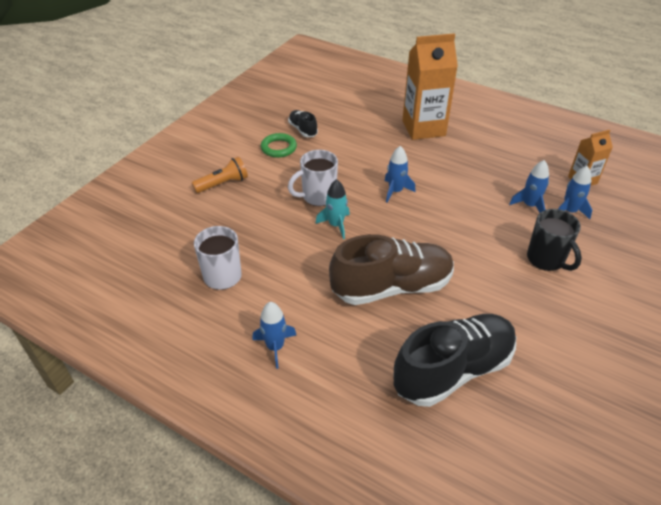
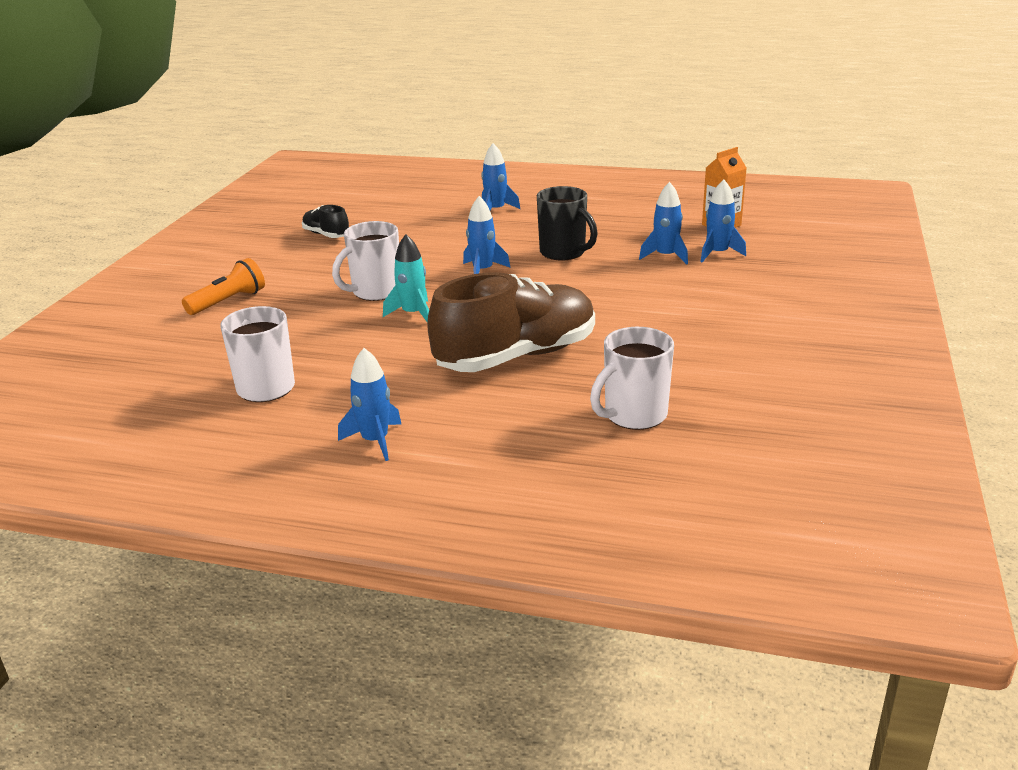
camera: 15 degrees left, 15 degrees down
green ring [261,133,297,158] -> none
black shoe [393,314,516,407] -> white mug [590,327,674,430]
orange carton [403,33,458,140] -> blue rocket [481,143,520,211]
black mug [527,209,582,271] -> black mug moved to [537,186,598,260]

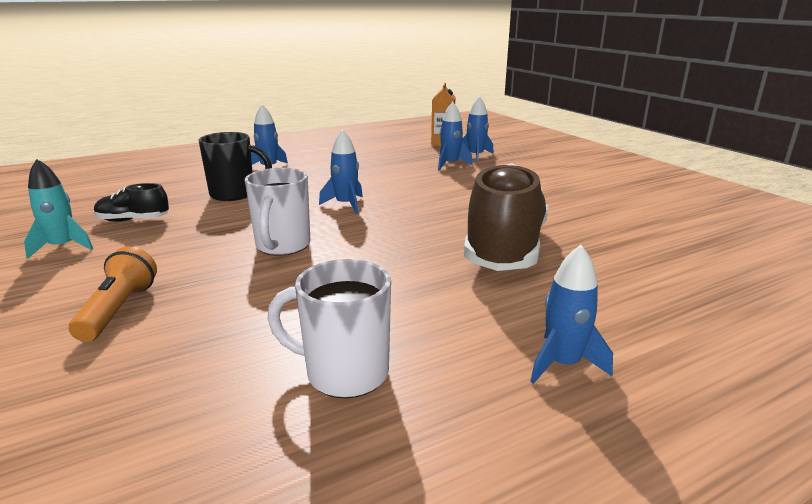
camera: 45 degrees left, 5 degrees down
turquoise rocket [383,234,429,322] -> turquoise rocket moved to [24,159,93,259]
black mug [537,186,598,260] -> black mug moved to [199,132,272,201]
white mug [590,327,674,430] -> none

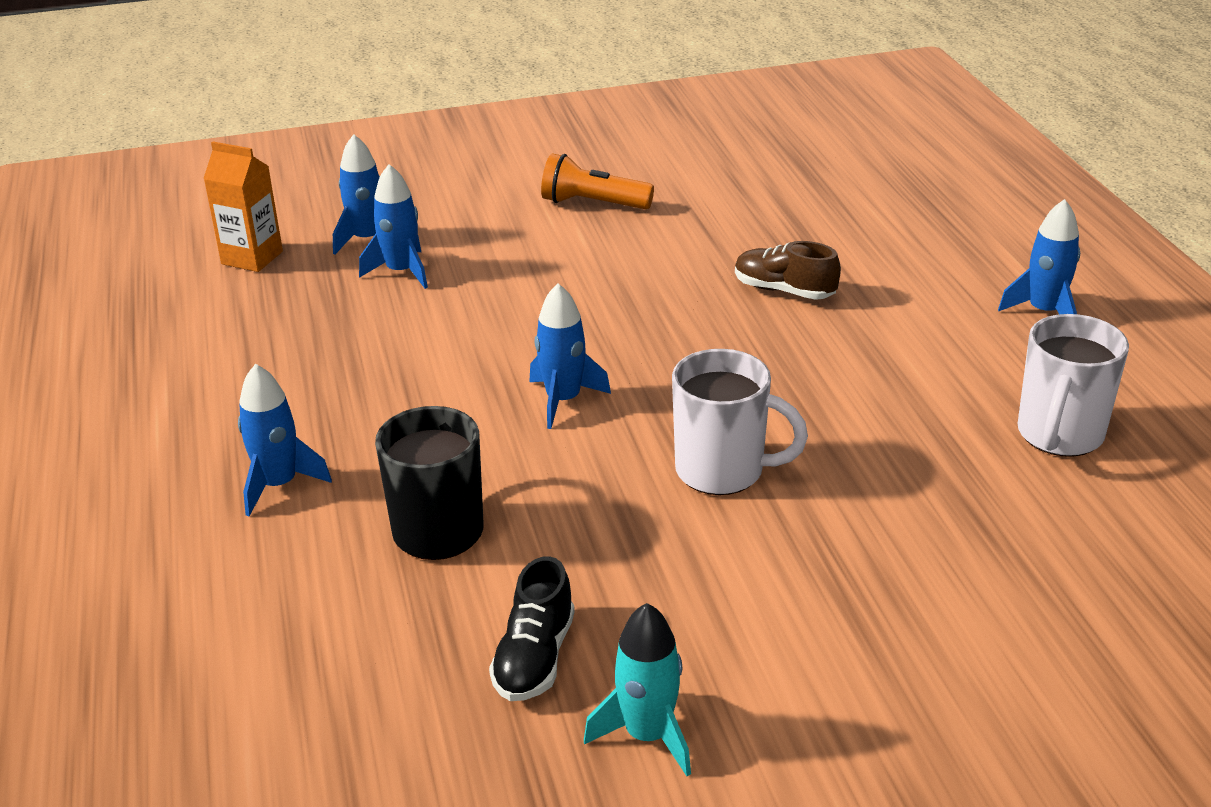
camera: 75 degrees left, 10 degrees up
orange flashlight [69,246,157,342] -> orange flashlight moved to [541,153,654,209]
brown shoe [464,163,548,271] -> brown shoe [735,241,841,300], size x0.46

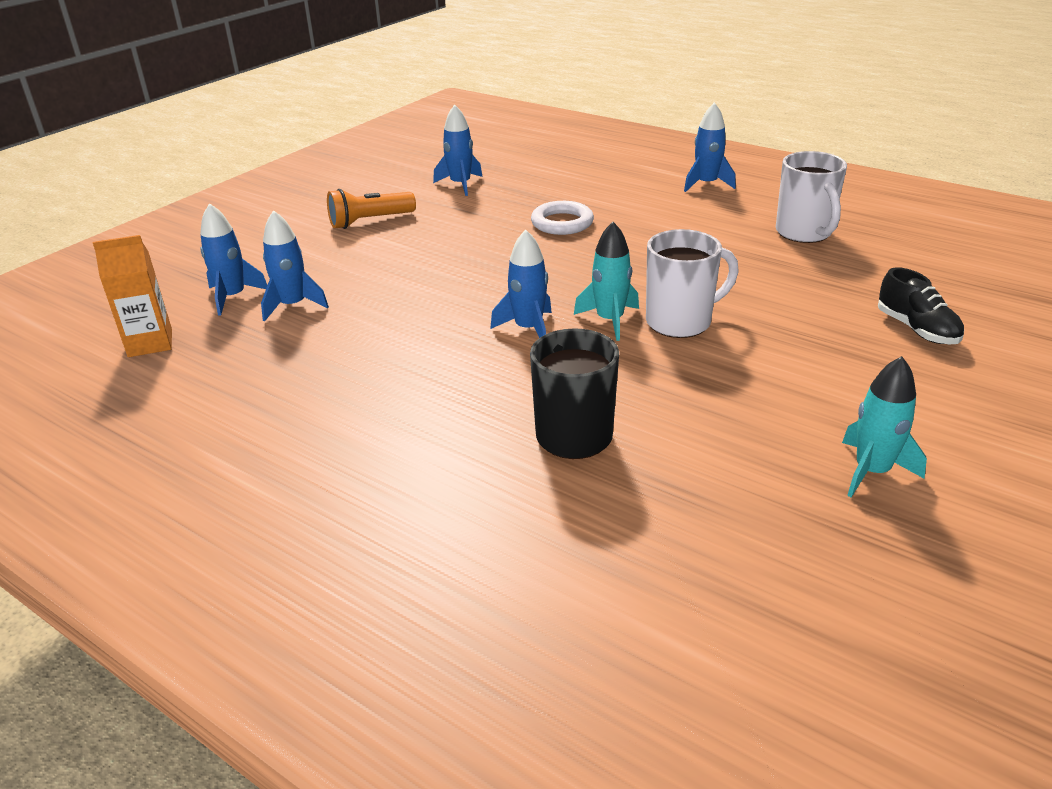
camera: 40 degrees left, 0 degrees up
blue rocket [238,364,332,516] -> blue rocket moved to [433,104,483,196]
black shoe [489,556,575,701] -> black shoe moved to [878,267,964,345]
brown shoe [735,241,841,300] -> white ring [531,201,594,235]
none -> turquoise rocket [574,222,639,341]

